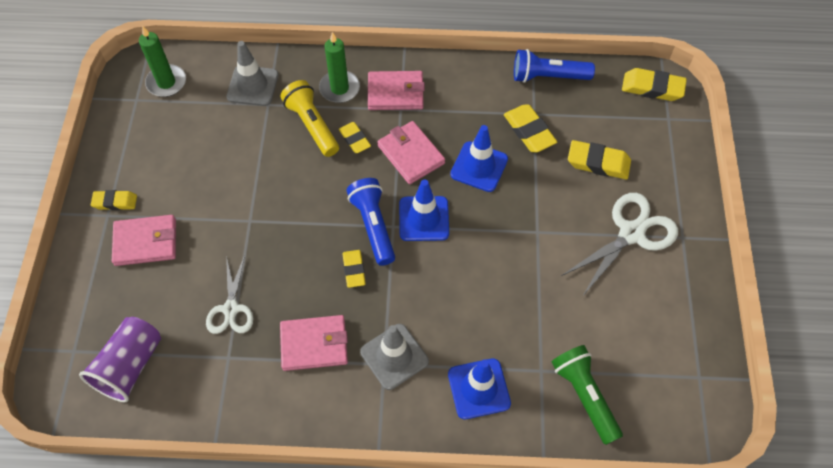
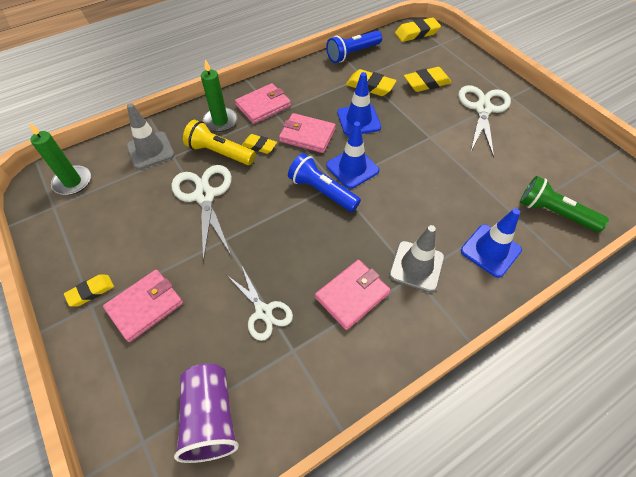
camera: 35 degrees left, 5 degrees down
yellow eraser [343,250,366,288] -> none
none -> white scissors [171,165,232,262]

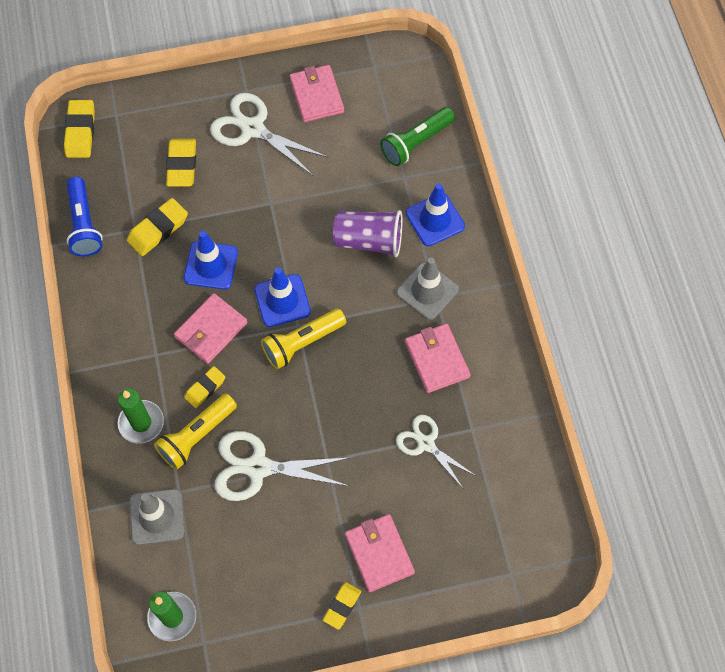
camera: 70 degrees left, 10 degrees up
yellow eraser [64,274,114,306] -> yellow eraser turned 45 degrees clockwise [323,582,361,630]
purple cup [174,363,239,463] -> purple cup moved to [333,210,402,257]
white scissors [227,266,293,341] -> white scissors turned 120 degrees counterclockwise [396,415,476,488]
pink wallet [235,83,291,124] -> pink wallet moved to [290,65,344,122]
blue flashlight [288,153,361,212] -> yellow flashlight [261,309,346,369]

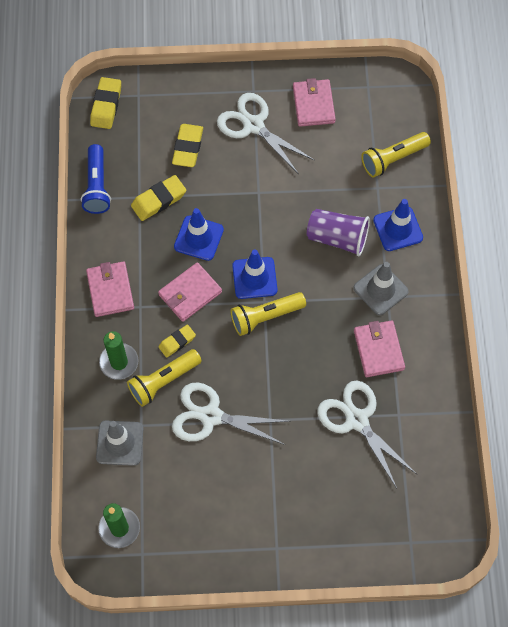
camera: 10 degrees right, 0 degrees up
yellow eraser [323,582,361,630] -> none
pink wallet [345,514,415,592] -> pink wallet moved to [86,261,134,317]
green flashlight [380,107,455,166] -> yellow flashlight [361,132,431,177]
white scissors [396,415,476,488] -> white scissors [317,380,417,488], size x1.56

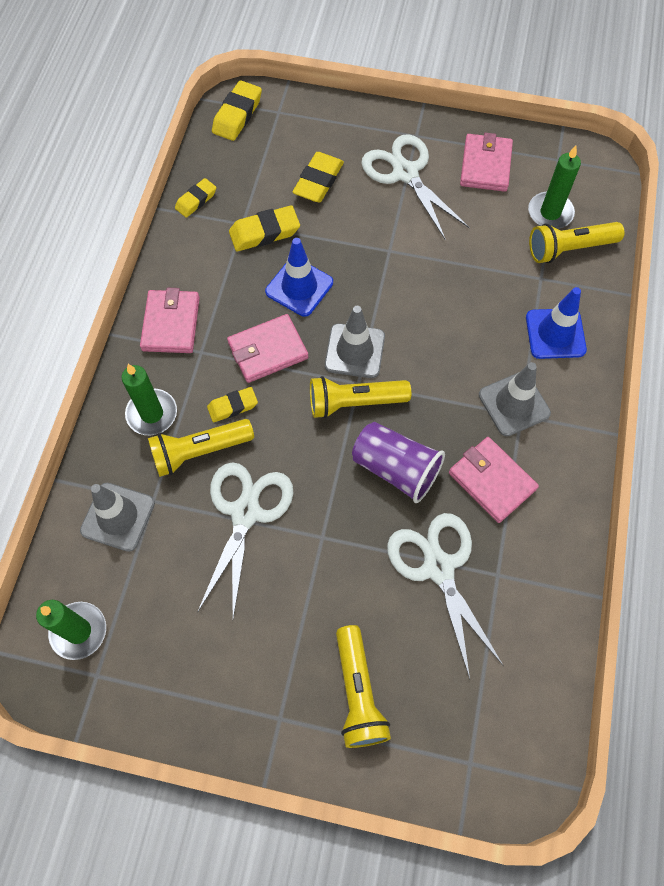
camera: 15 degrees right, 0 degrees up
blue flashlight [81,144,111,214] -> yellow eraser [175,178,216,218]
white scissors [172,382,290,445] -> white scissors turned 75 degrees clockwise [197,462,293,618]
blue traffic cone [232,250,278,299] -> grey traffic cone [325,306,385,378]
purple cup [307,209,370,256] -> purple cup moved to [352,422,445,503]
pink wallet [354,320,405,377] -> pink wallet turned 45 degrees counterclockwise [449,437,539,523]
none -> yellow flashlight [336,625,391,748]
none -> green candle [528,145,581,229]

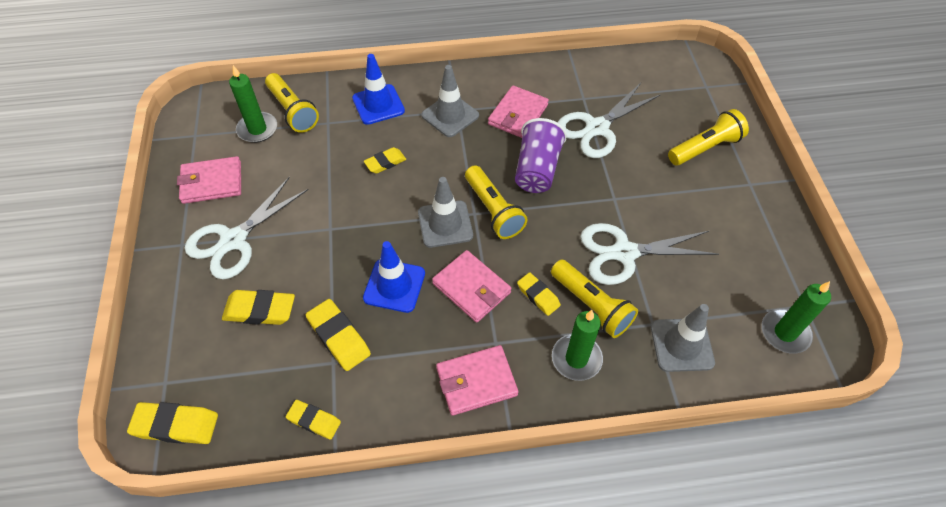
camera: 110 degrees left, 10 degrees down
none -> yellow eraser [364,147,406,174]

